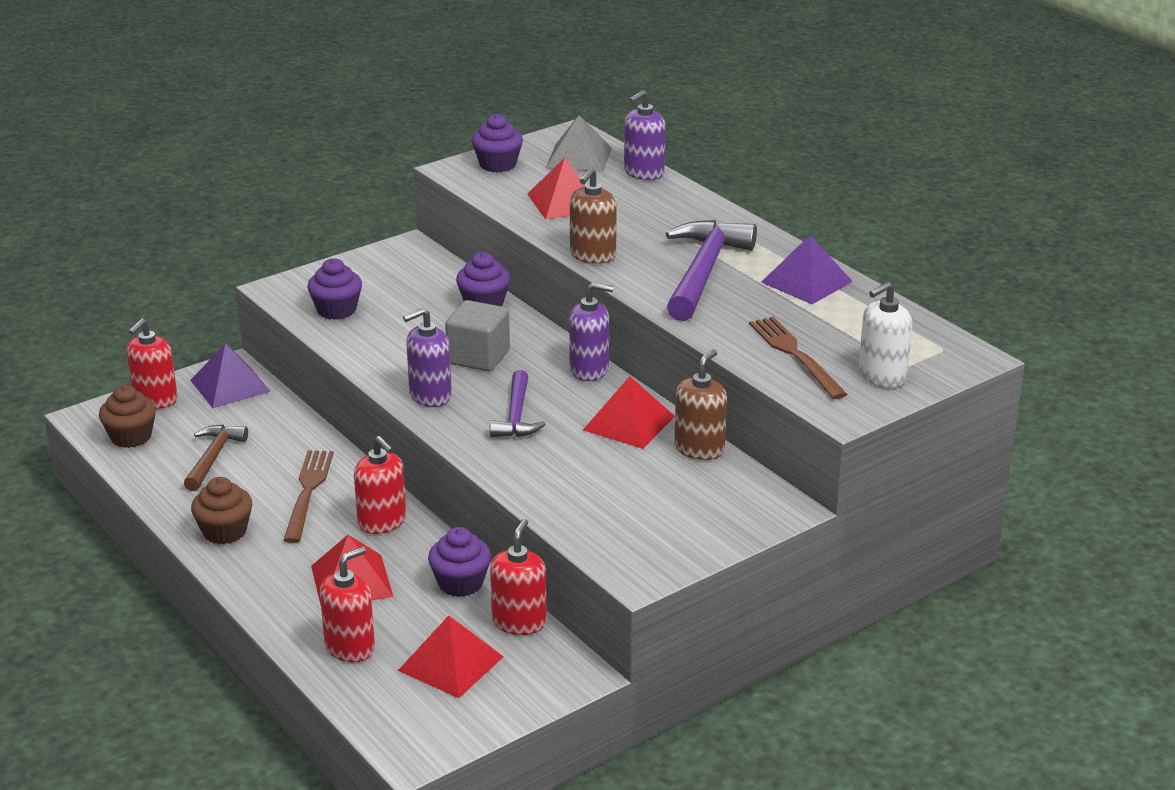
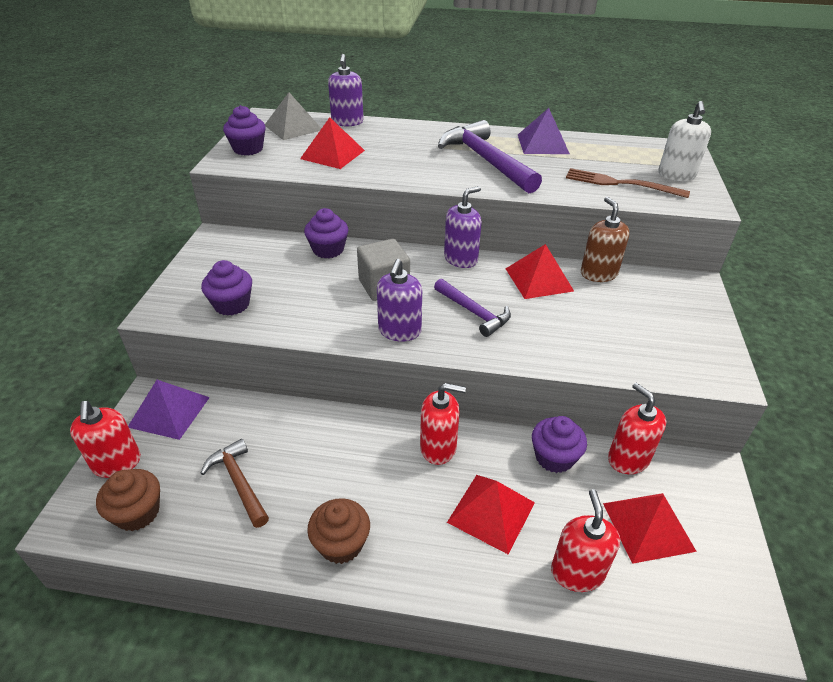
camera: 45 degrees left, 10 degrees up
brown fork [284,450,334,543] -> none
brown soap dispenser [570,168,617,264] -> none

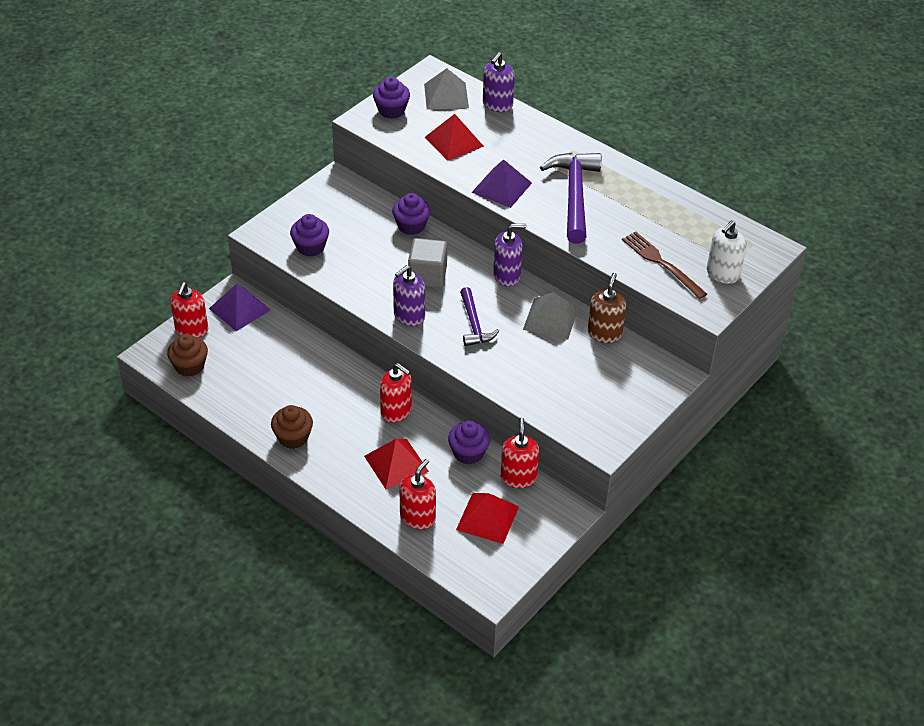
camera: 30 degrees right, 5 degrees up
brown hammer [200,439,269,528] -> none
red pyramid [506,244,574,299] -> grey pyramid [523,292,579,340]
purple pyramid [518,108,570,154] -> purple pyramid moved to [472,159,532,208]

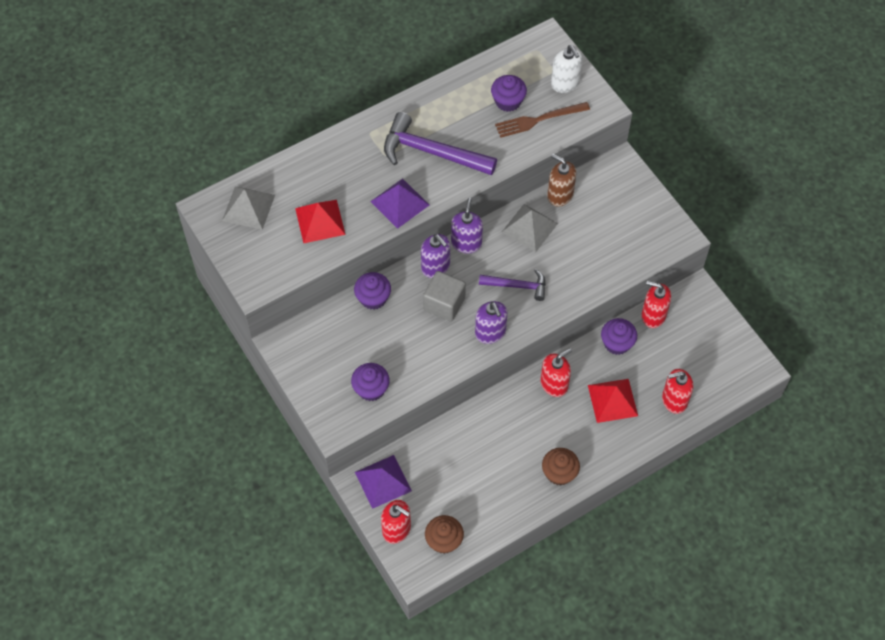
camera: 70 degrees left, 15 degrees up
purple cupcake [373,77,410,119] -> purple cupcake moved to [491,75,527,112]
red soap dispenser [399,459,436,529] -> red soap dispenser turned 60 degrees counterclockwise [662,369,693,414]
red pyramid [456,493,519,544] -> none
purple soap dispenser [483,52,515,112] -> purple soap dispenser moved to [421,234,450,278]

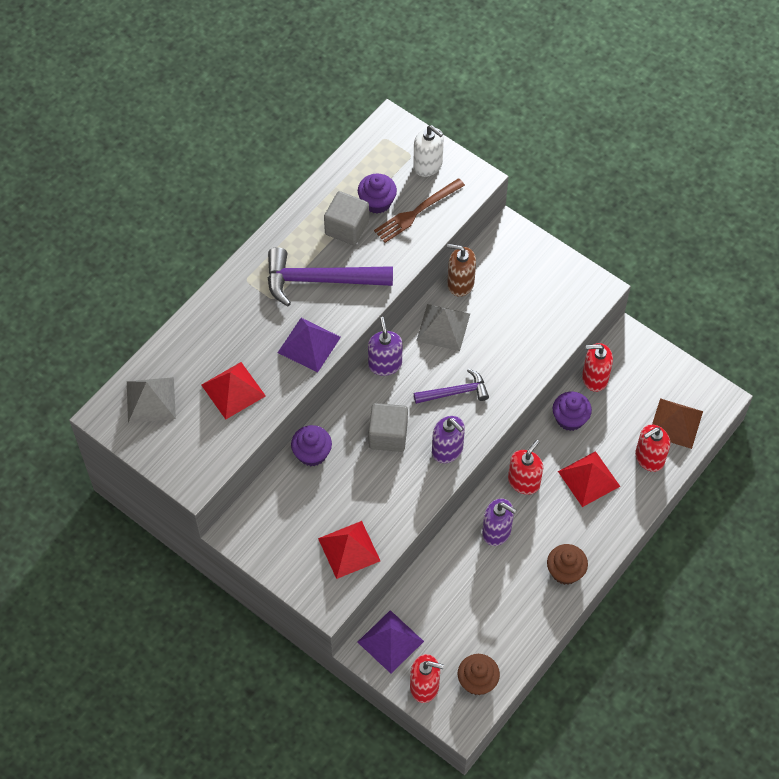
camera: 20 degrees left, 0 degrees up
purple cupcake [351,363,390,401] -> red pyramid [318,521,380,579]
purple soap dispenser [421,234,450,278] -> purple soap dispenser moved to [482,498,516,546]
none -> grey cube [324,191,369,245]
none -> brown pyramid [652,398,703,449]

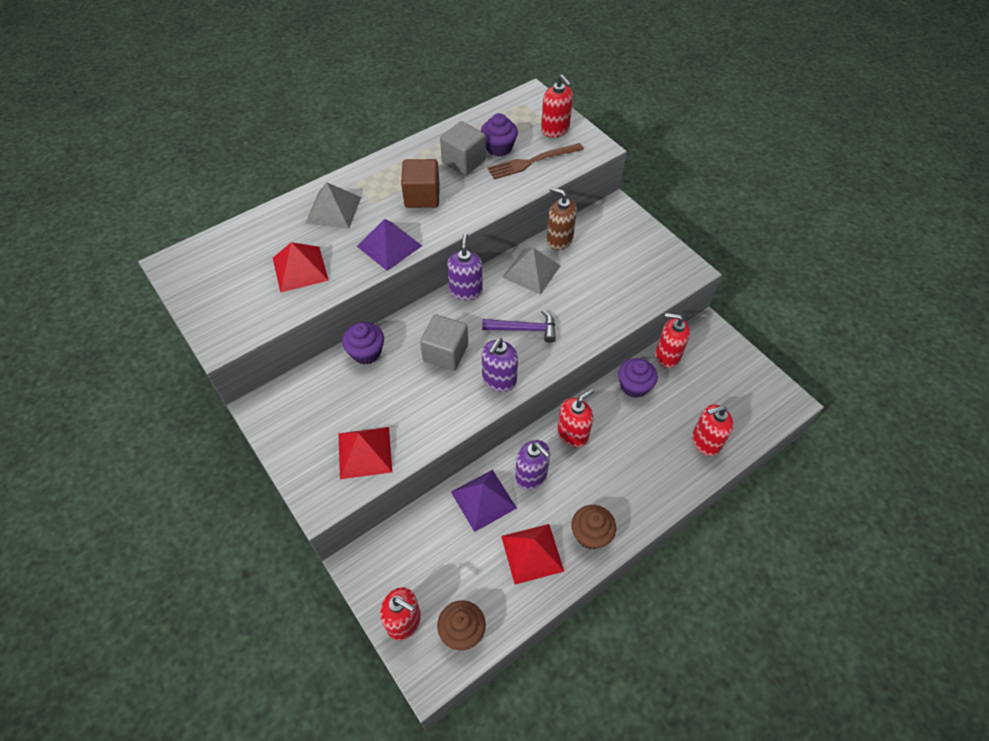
camera: 15 degrees right, 5 degrees down
grey pyramid [127,377,176,423] -> grey pyramid moved to [306,182,361,229]
purple hammer [267,247,393,306] -> brown cube [401,159,440,208]
purple pyramid [358,610,424,673] -> purple pyramid moved to [451,470,517,532]
white soap dispenser [413,125,444,177] -> red soap dispenser [541,75,573,137]
purple soap dispenser [432,416,465,463] -> purple soap dispenser turned 60 degrees clockwise [482,338,518,392]
red pyramid [558,451,621,507] -> red pyramid moved to [501,524,564,584]
brown pyramid [652,398,703,449] -> none

